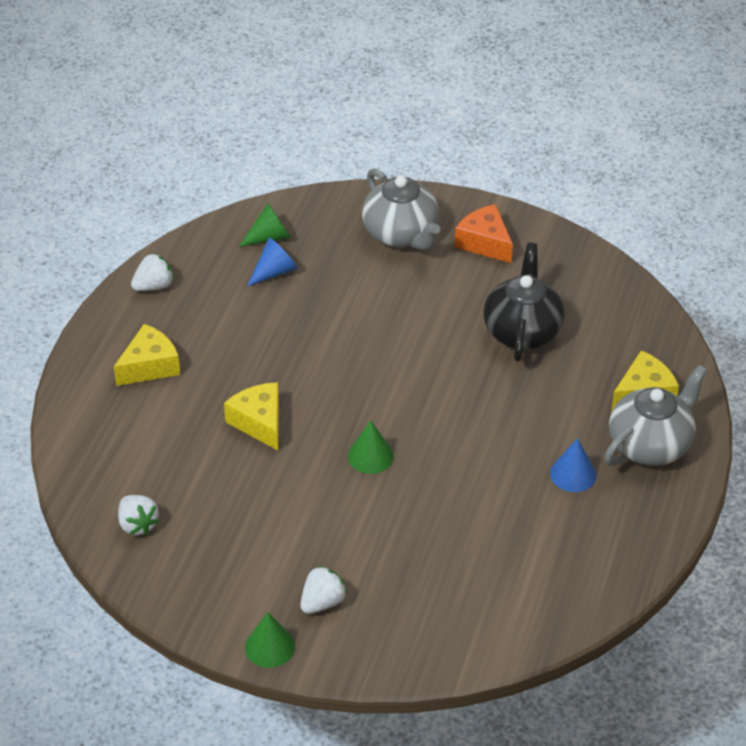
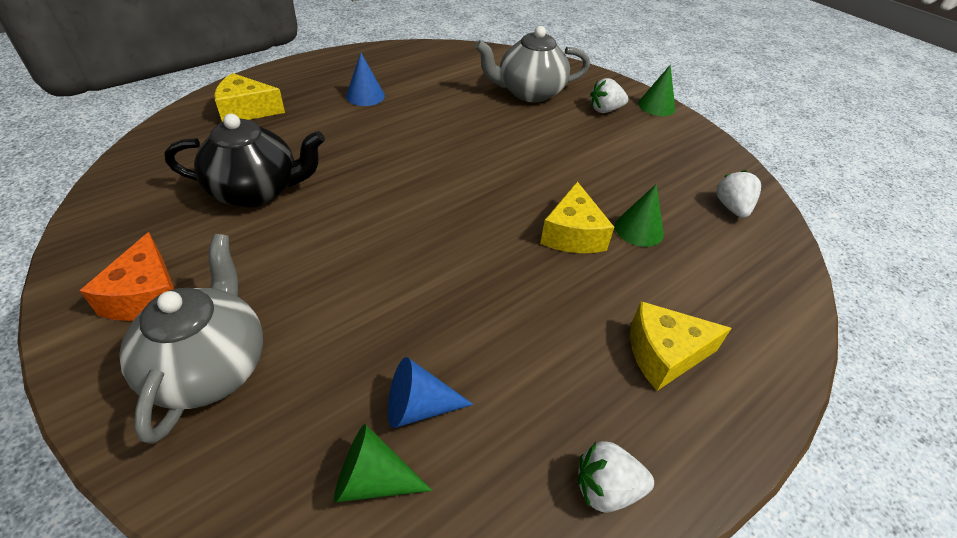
camera: 150 degrees left, 0 degrees up
green cone [348,420,394,474] -> green cone moved to [615,184,664,247]
black teapot [483,243,565,361] -> black teapot turned 135 degrees counterclockwise [164,114,325,207]
grey teapot [604,365,708,466] -> grey teapot moved to [475,26,590,102]

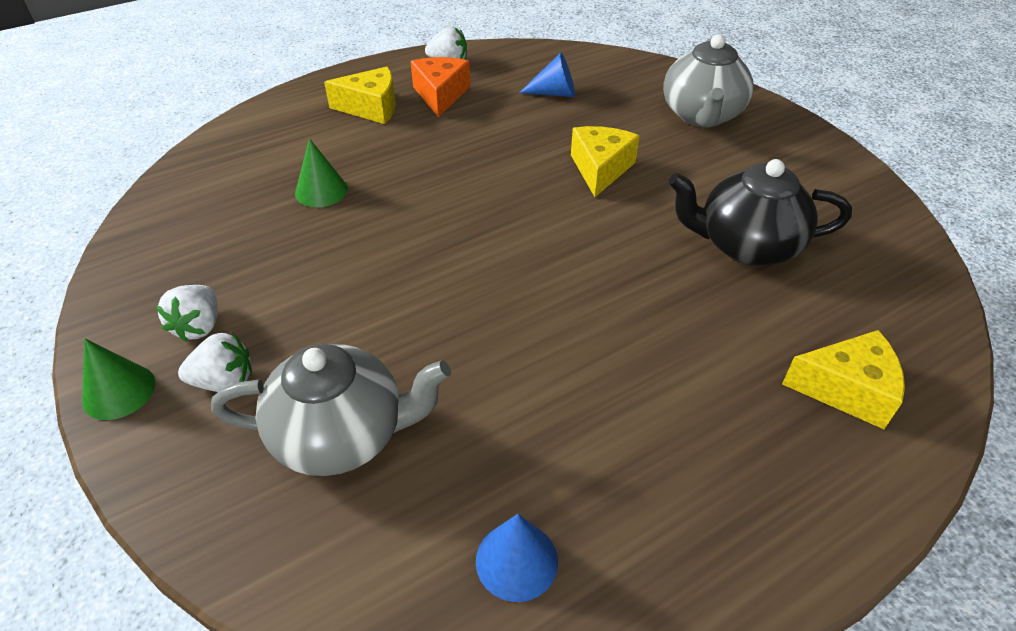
camera: 170 degrees left, 0 degrees up
orange cheese [80,232,174,321] -> orange cheese moved to [410,57,470,117]
green cone [334,424,432,503] -> none
blue cone [346,53,385,106] -> blue cone moved to [476,514,558,602]
yellow cheese [540,182,614,253] -> yellow cheese moved to [571,126,640,197]
white strawberry [716,170,761,218] -> white strawberry moved to [156,285,217,342]

